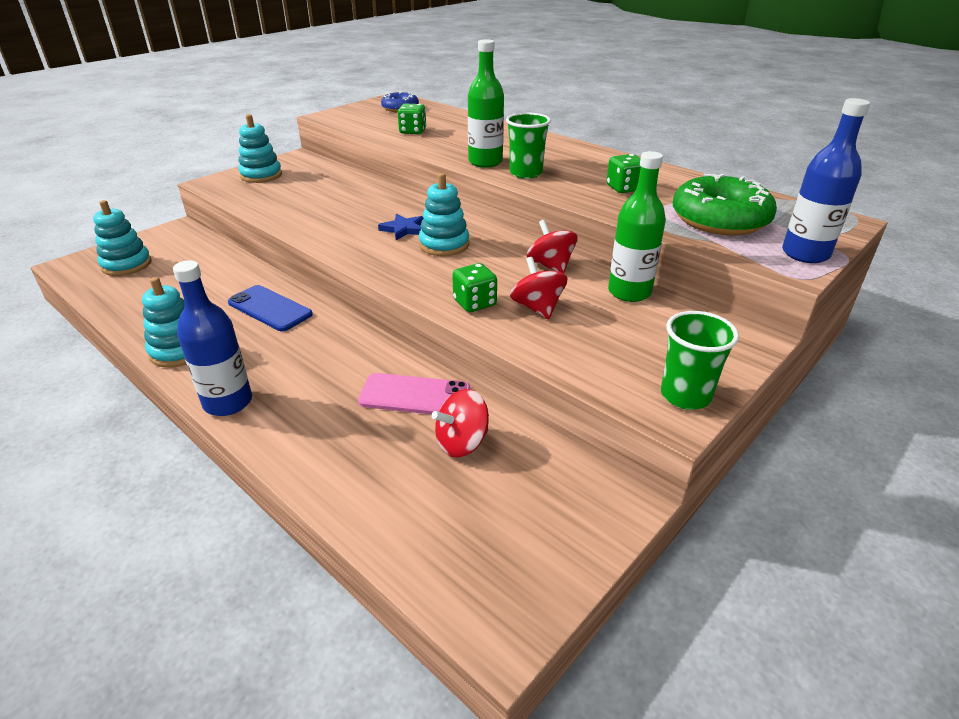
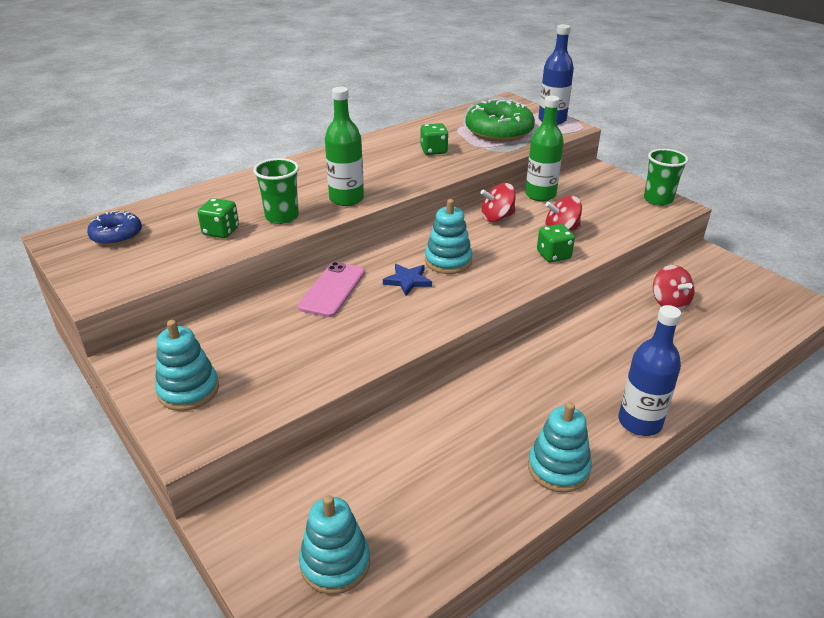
camera: 80 degrees left, 0 degrees up
blue phone [228,285,313,331] -> none
pink phone [358,373,470,415] -> pink phone moved to [298,262,365,317]
green cup [506,112,551,179] -> green cup moved to [253,158,299,224]

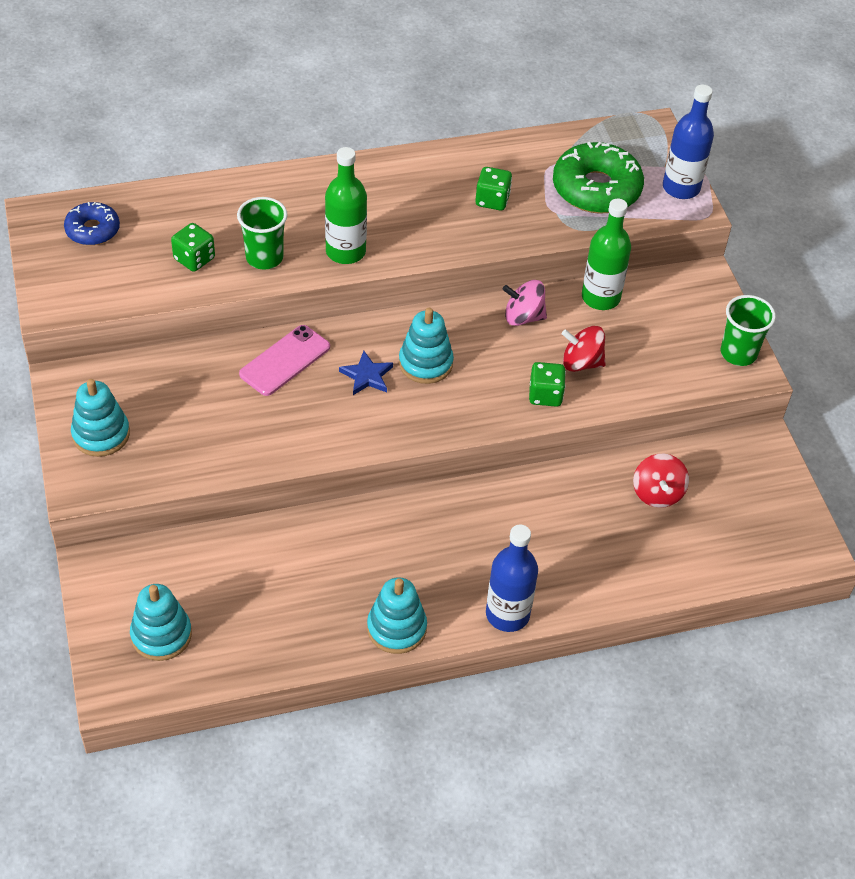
camera: 20 degrees right, 15 degrees up
red spinning top [480,183,516,222] -> pink spinning top [503,280,547,326]

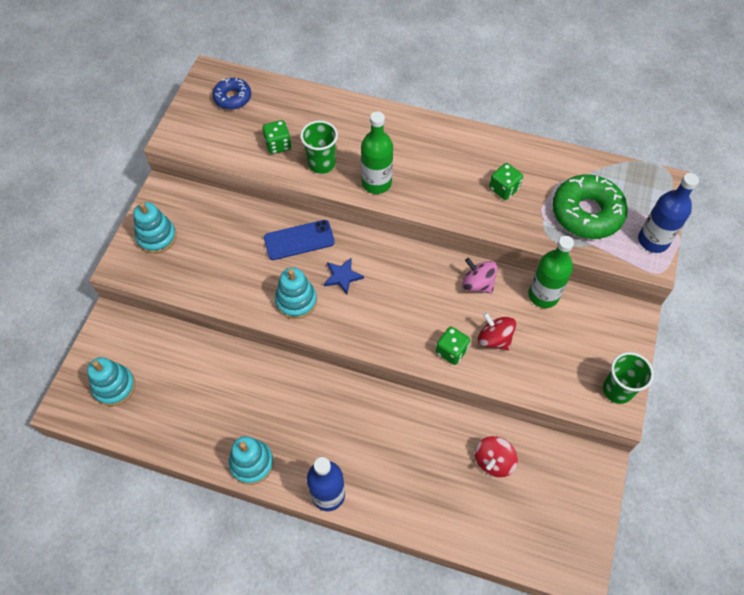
camera: 35 degrees right, 10 degrees up
pink phone [239,325,330,396] -> blue phone [264,220,335,260]
turquoise stacking toy [399,308,454,384] -> turquoise stacking toy moved to [275,267,317,319]

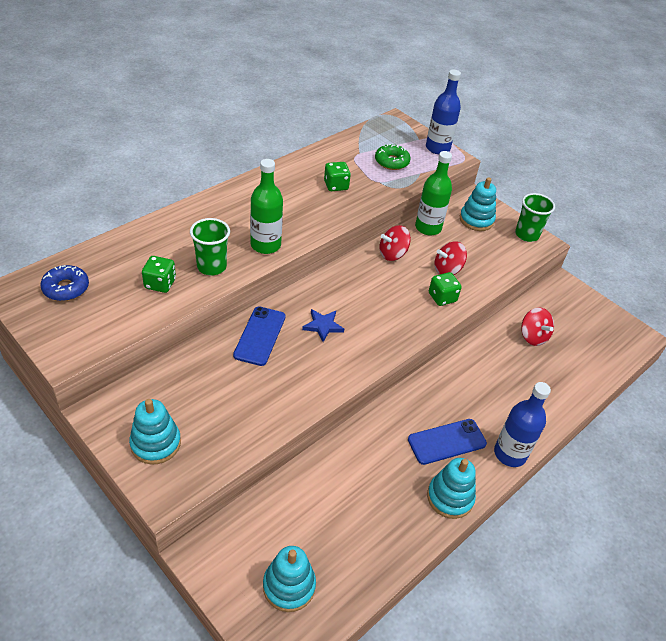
camera: 65 degrees left, 15 degrees down
turquoise stacking toy [275,267,317,319] -> turquoise stacking toy moved to [460,177,496,231]
pink spinning top [462,258,498,294] -> red spinning top [379,225,411,261]
green donut [552,174,628,239] -> green donut [375,144,410,170], size x0.58
none -> blue phone [408,419,487,465]

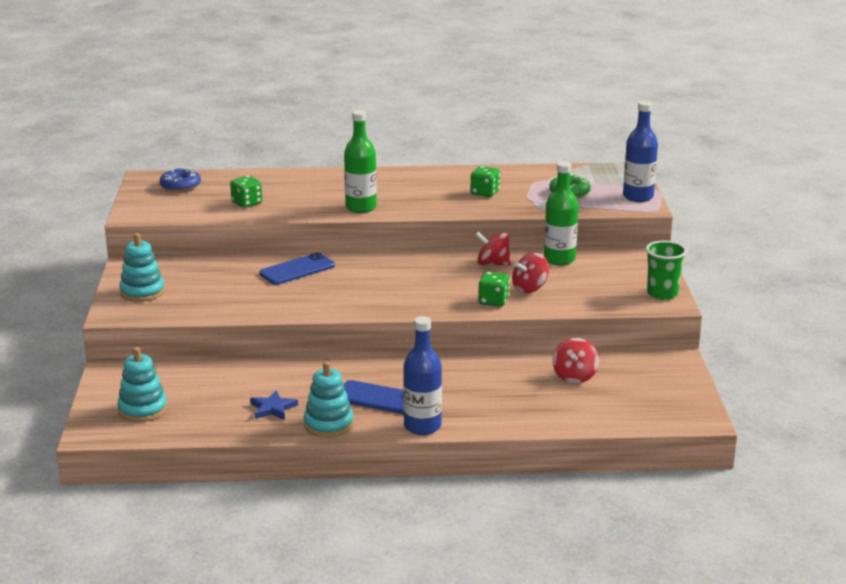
camera: 45 degrees right, 20 degrees down
green cup [190,218,230,275] -> none
blue star [302,309,344,342] -> blue star moved to [250,390,298,420]
red spinning top [434,241,467,275] -> red spinning top turned 60 degrees counterclockwise [512,253,549,293]
turquoise stacking toy [460,177,496,231] -> none

